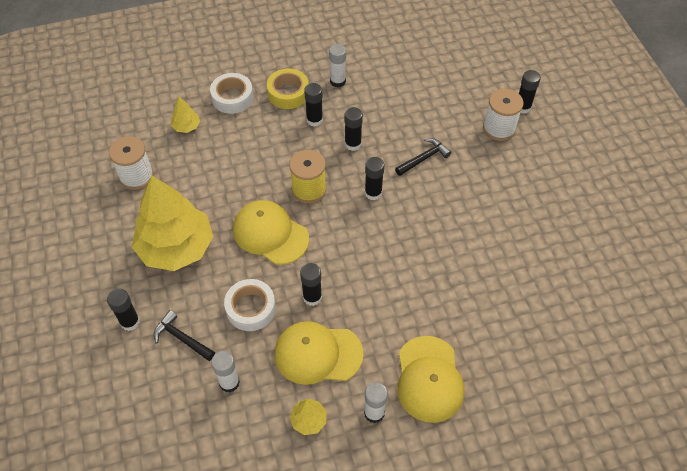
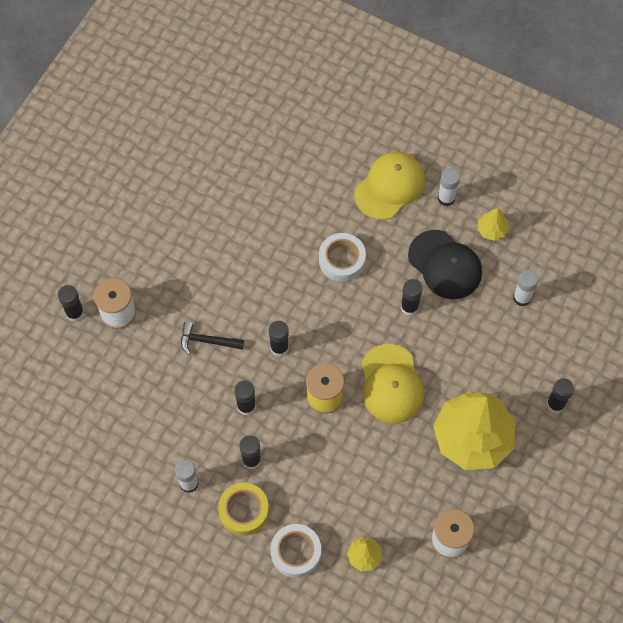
camera: 135 degrees left, 10 degrees up
black hammer [154,310,215,361] -> none
white tape [224,279,276,331] -> white tape moved to [319,233,366,282]
yellow cap [274,321,364,385] -> black cap [408,230,482,299]

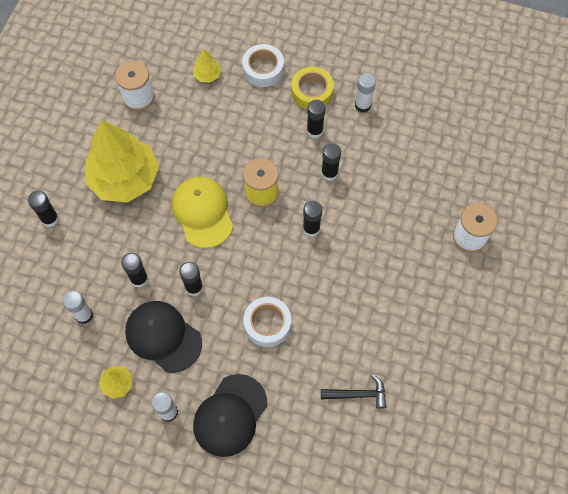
camera: 170 degrees right, 0 degrees up
black glue stick [58,285,84,322] -> black glue stick moved to [121,253,148,288]
black hammer [181,322,244,355] -> black hammer moved to [321,375,387,409]
yellow cap [354,152,425,220] -> black cap [193,374,268,457]

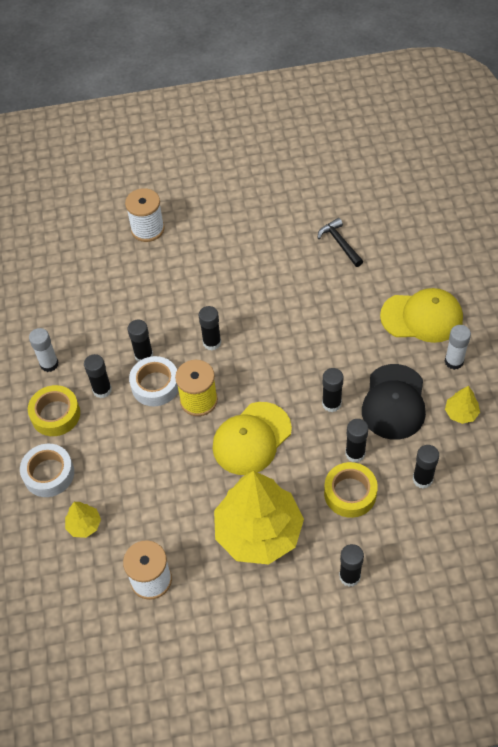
camera: 115 degrees left, 10 degrees down
white glue stick [63,290,93,324] -> black glue stick [413,445,439,489]
black cap [193,374,268,457] -> yellow cap [380,288,463,343]
white tape [244,297,291,347] -> white tape moved to [129,356,179,406]
none -> yellow tape [324,462,378,518]

